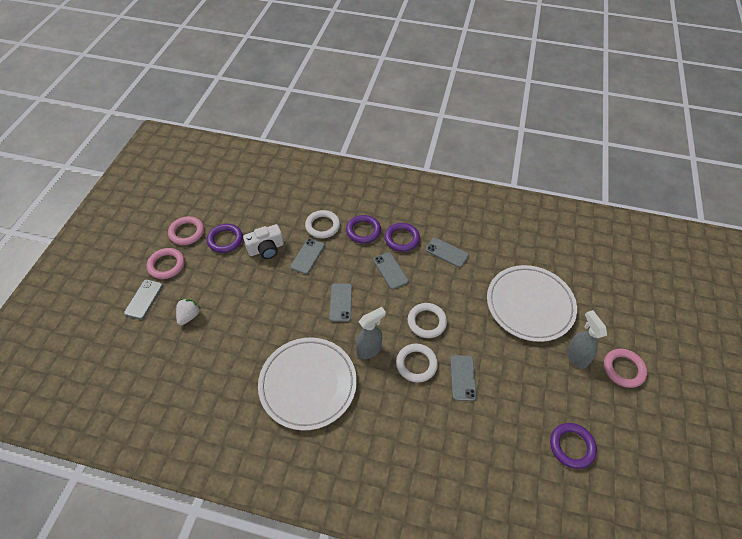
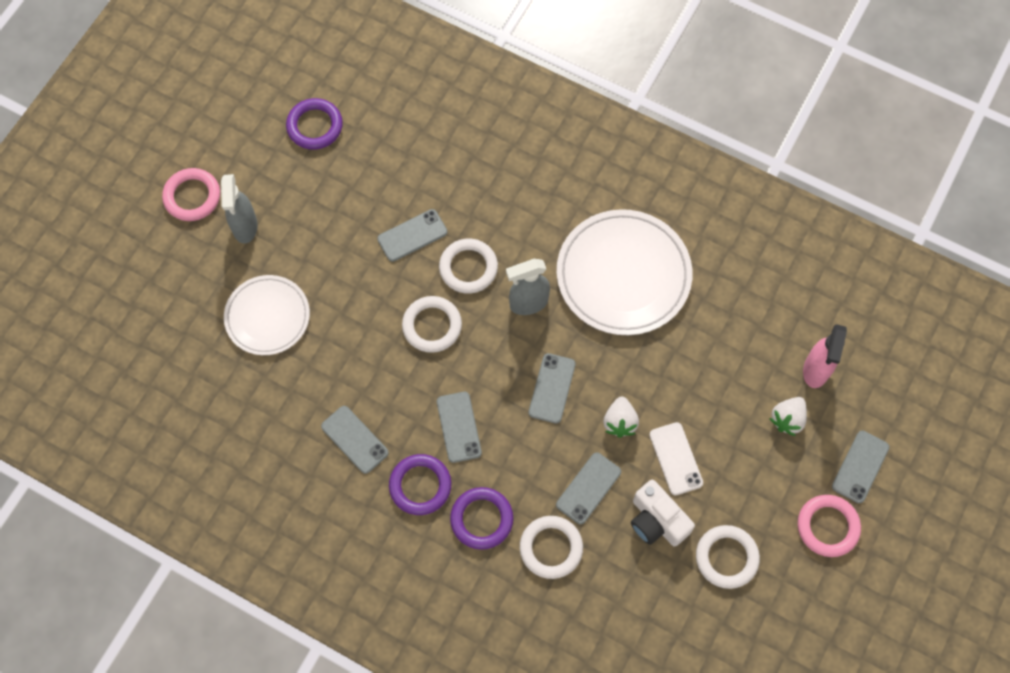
camera: 165 degrees left, 15 degrees up
pink ring [168,216,204,245] -> none
purple ring [207,224,243,253] -> white ring [696,525,760,589]
white camera [243,224,284,259] -> white camera turned 120 degrees counterclockwise [631,480,695,547]
grey phone [450,355,477,401] -> grey phone turned 45 degrees clockwise [377,209,447,262]
white plate [487,265,577,342] -> white plate [224,275,310,355], size x0.63
none -> white strawberry [603,397,639,438]
none -> white phone [650,422,703,496]
none -> pink spray bottle [803,324,847,388]

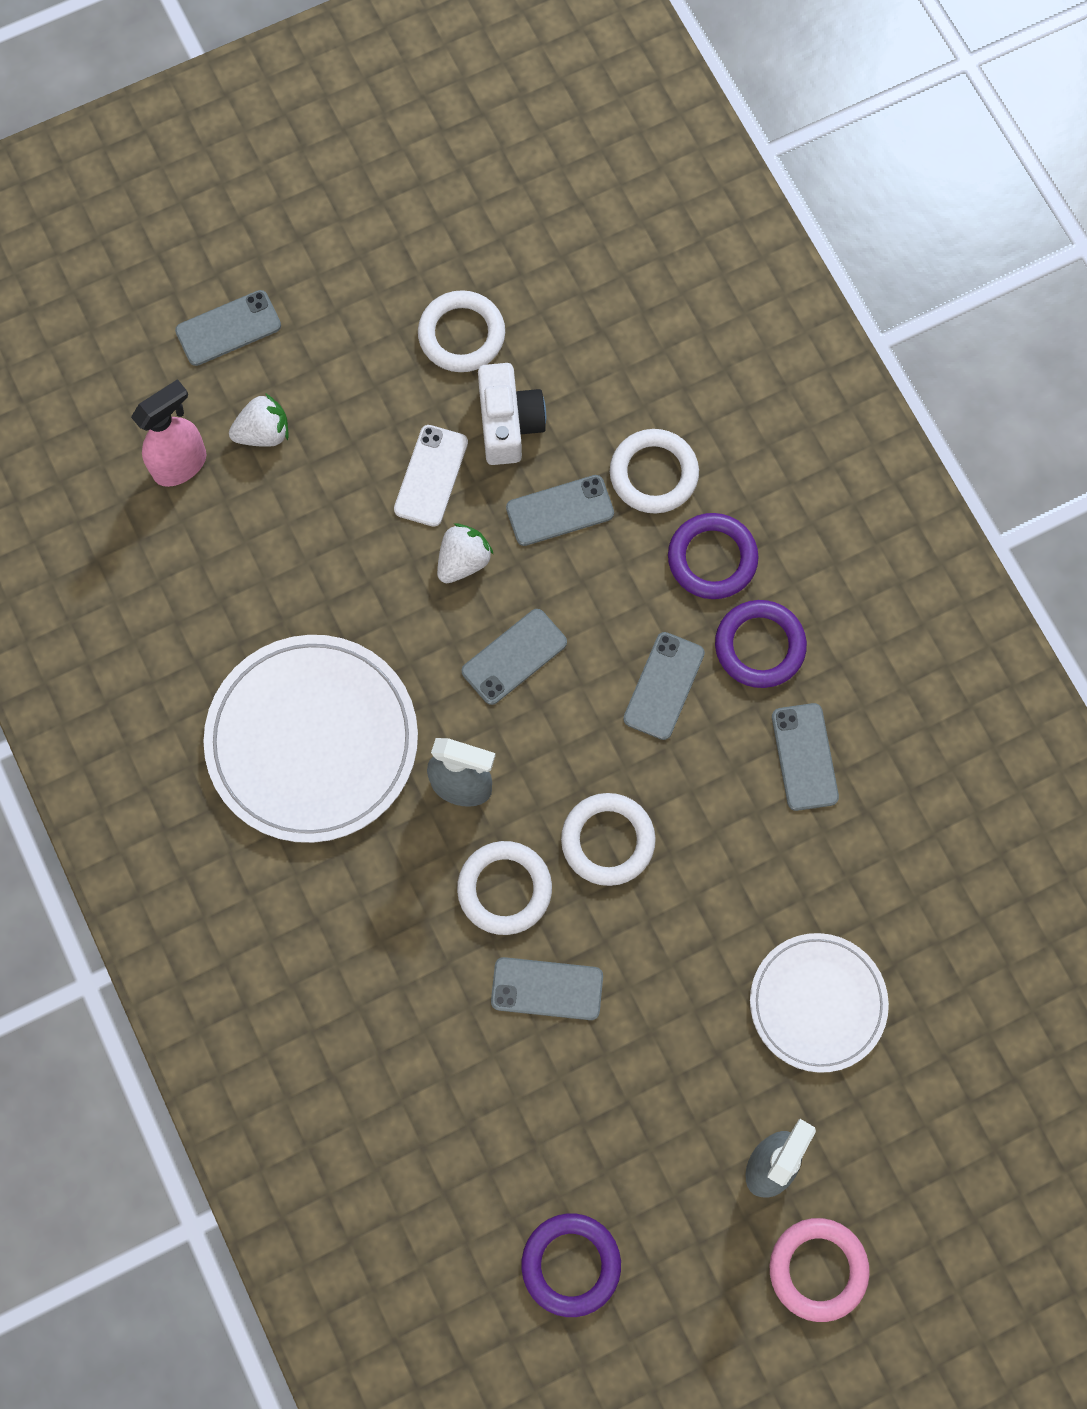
camera: 145 degrees left, 5 degrees up
pink ring [798,495,861,557] -> none

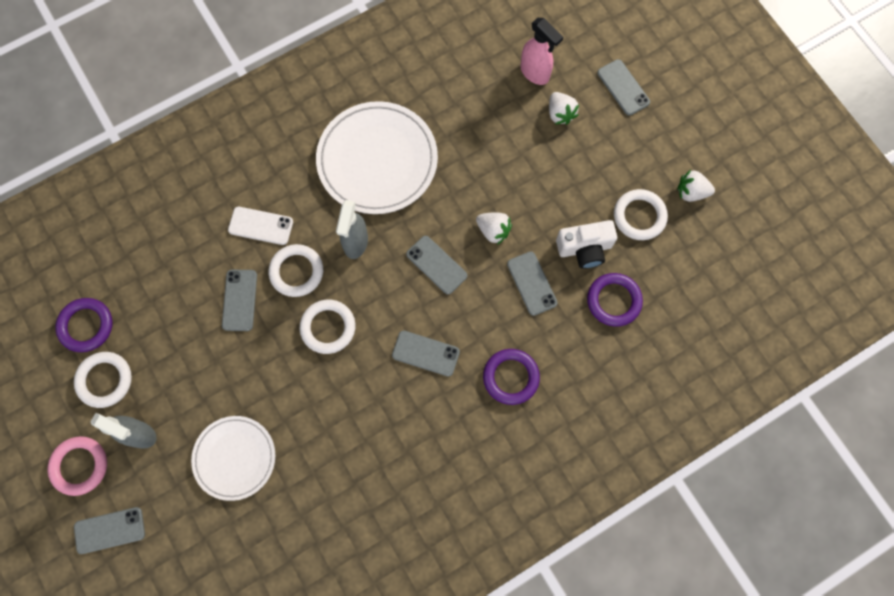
camera: 85 degrees right, 0 degrees up
white phone [394,425,468,527] -> white phone moved to [228,207,293,245]
white ring [610,429,699,513] -> white ring moved to [74,352,132,408]
purple ring [715,600,807,688] -> purple ring moved to [587,273,643,327]
grey phone [772,703,839,811] -> grey phone moved to [74,507,145,554]
none -> white strawberry [678,170,715,202]

